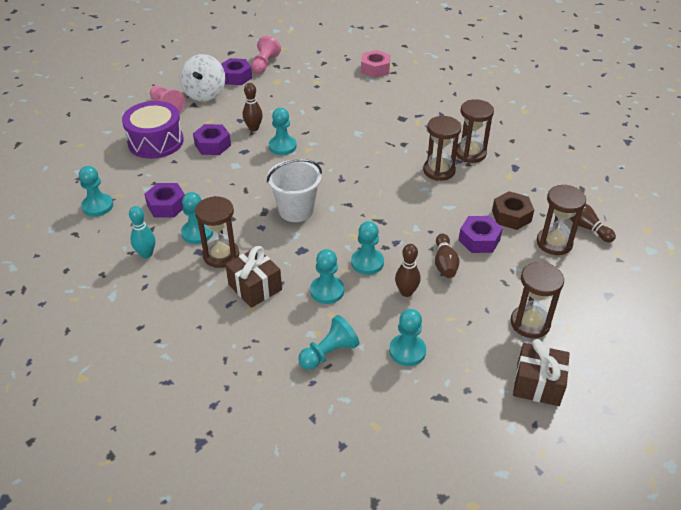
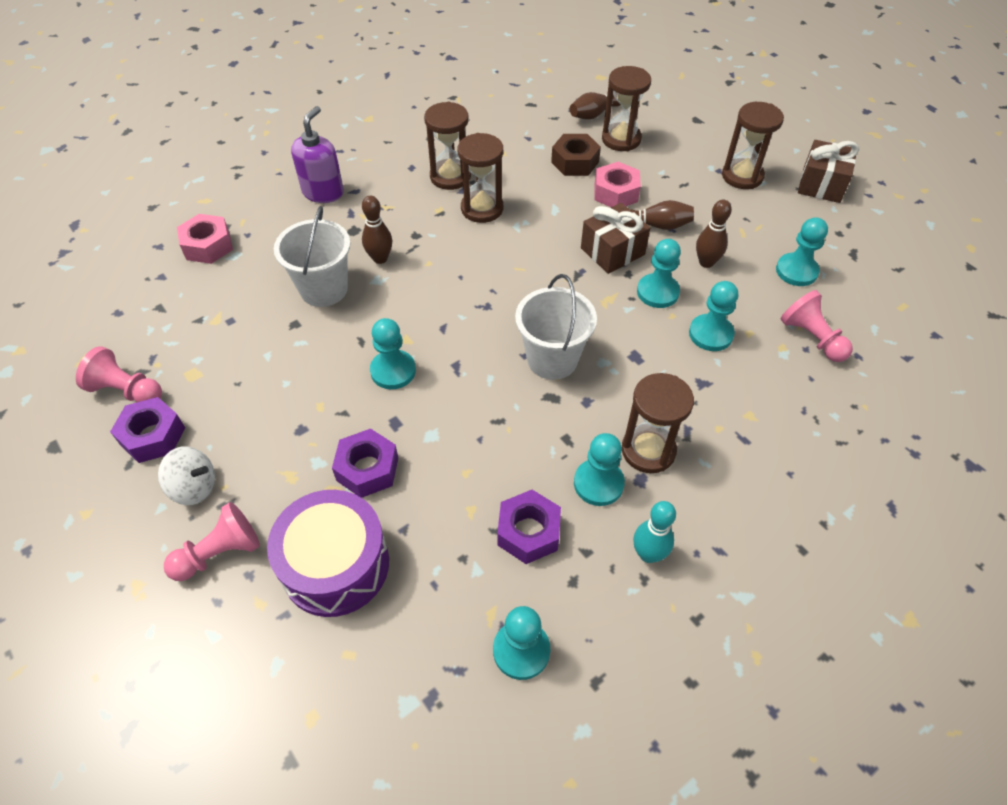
camera: 85 degrees left, 10 degrees up
white spinning top [180,54,225,102] -> white spinning top [158,446,215,505], size x0.65
brown gift [225,246,282,308] -> brown gift moved to [581,203,650,274]
brown bowling pin [243,83,263,131] -> brown bowling pin moved to [362,196,392,264]
turquoise pawn [298,315,360,370] -> pink pawn [780,290,853,362]
purple nut [459,216,503,253] -> pink nut [595,162,641,207]
none -> white bucket [274,206,351,307]
none -> purple soap dispenser [291,106,344,203]

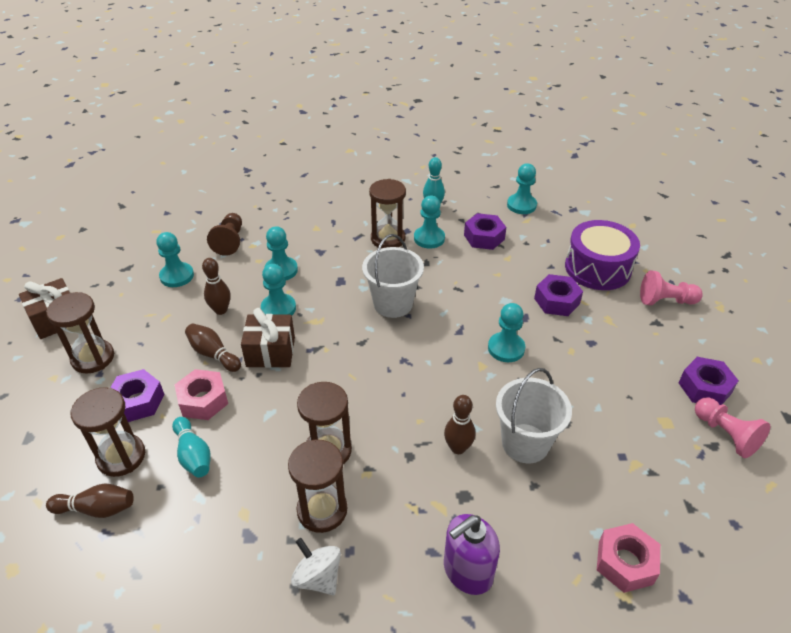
camera: 145 degrees left, 10 degrees down
white spinning top [158,446,215,505] -> white spinning top moved to [291,538,341,595]
brown nut [551,134,601,176] -> turquoise bowling pin [172,417,211,477]
pink pawn [780,290,853,362] -> brown pawn [207,213,242,256]
none -> purple nut [110,369,165,422]

